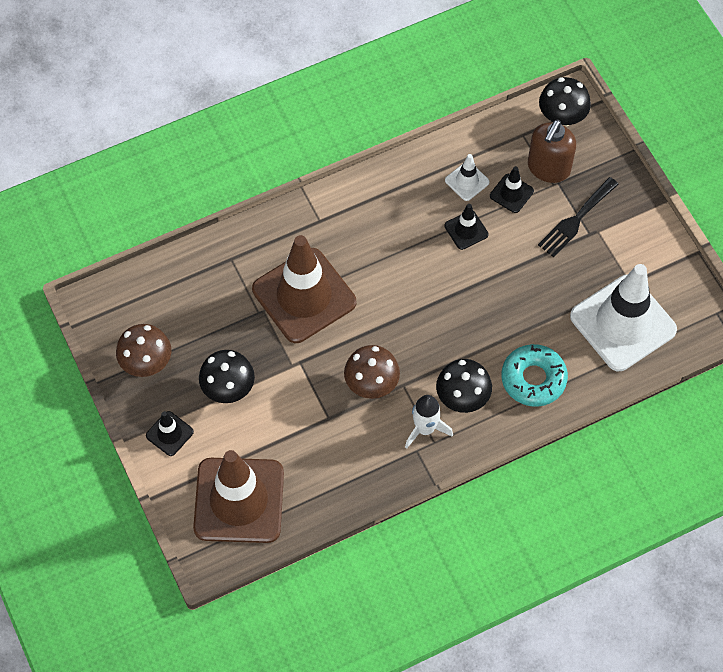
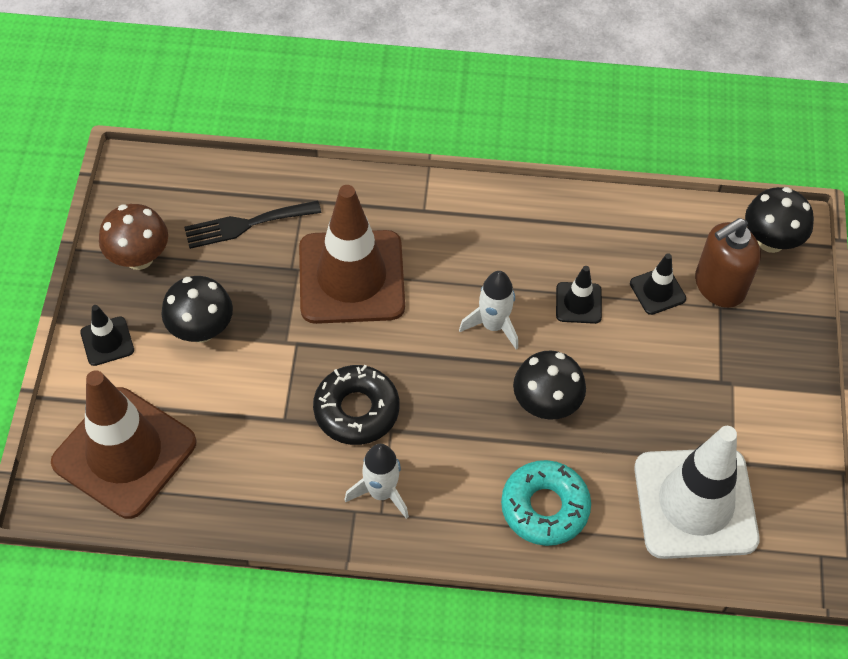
camera: 30 degrees right, 5 degrees down
brown mushroom [344,345,400,399] -> black donut [313,365,399,445]
black mushroom [436,359,492,413] -> black mushroom moved to [513,351,586,420]
white traffic cone [445,154,490,201] -> none
black fork [538,177,619,257] -> black fork moved to [184,200,321,249]
none -> white rocket [459,271,518,350]

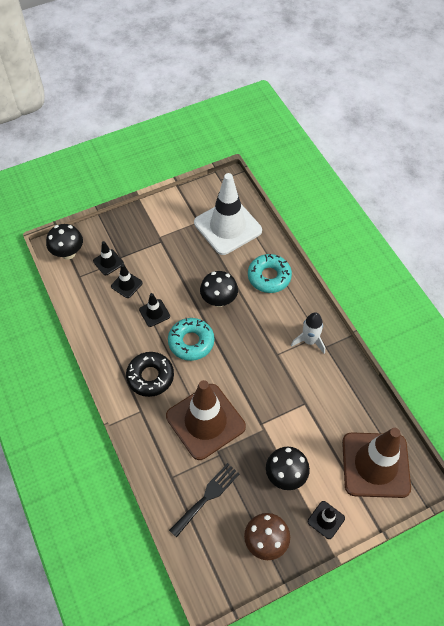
camera: 120 degrees left, 0 degrees up
black fork [184,200,321,249] -> black fork turned 90 degrees counterclockwise [169,463,239,538]
black donut [313,365,399,445] -> black donut moved to [126,352,174,397]
white rocket [459,271,518,350] -> turquoise donut [168,318,214,361]
brown soap dispenser [695,218,761,308] -> black traffic cone [93,241,124,275]

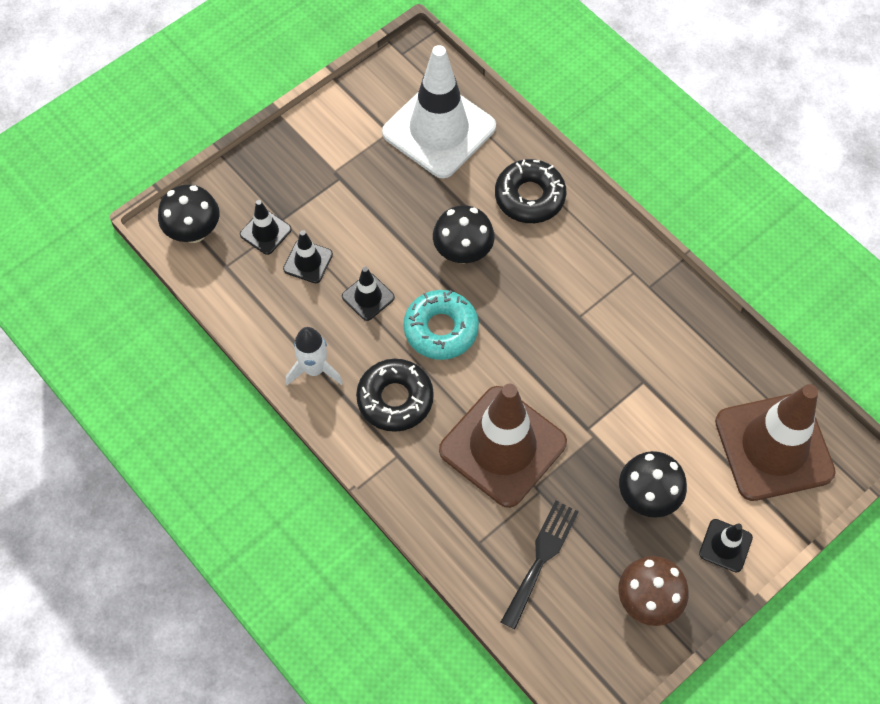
camera: 15 degrees left, 5 degrees up
turquoise donut [248,254,292,293] -> black donut [495,159,566,223]
white rocket [291,312,325,354] -> white rocket moved to [286,327,343,385]

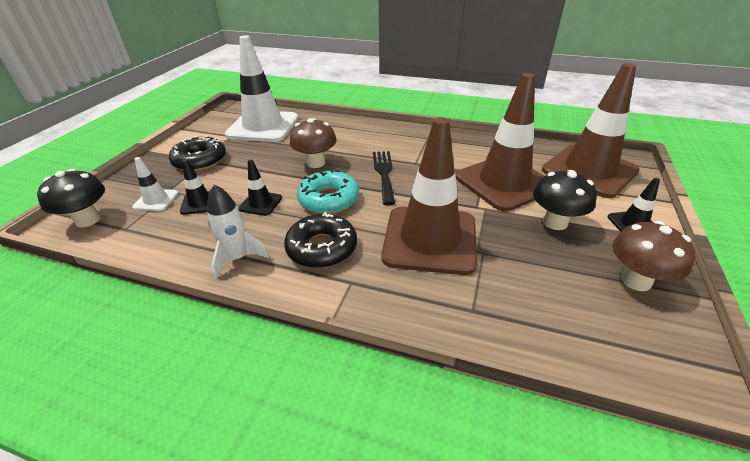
camera: 30 degrees left, 25 degrees down
black traffic cone [240,200,292,255] -> white traffic cone [132,157,178,211]
black mushroom [433,205,494,264] -> brown mushroom [290,118,337,168]
black donut [495,159,566,223] -> black donut moved to [169,135,226,171]
black fork [501,501,579,629] -> black fork moved to [373,151,395,205]
none -> brown traffic cone [456,73,544,211]

